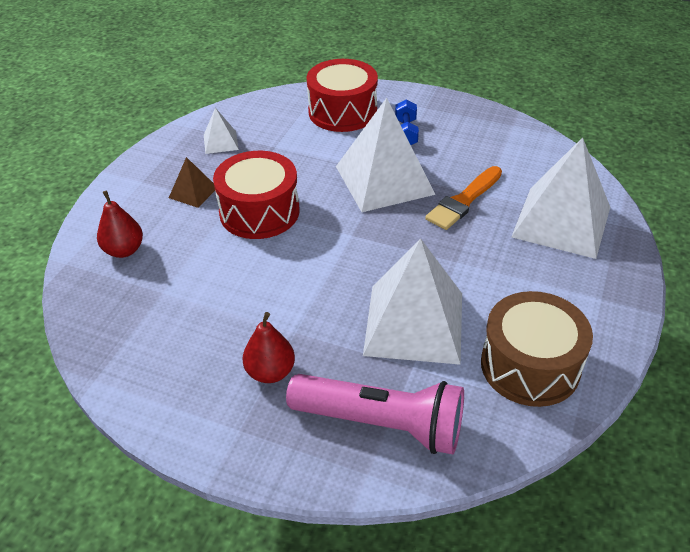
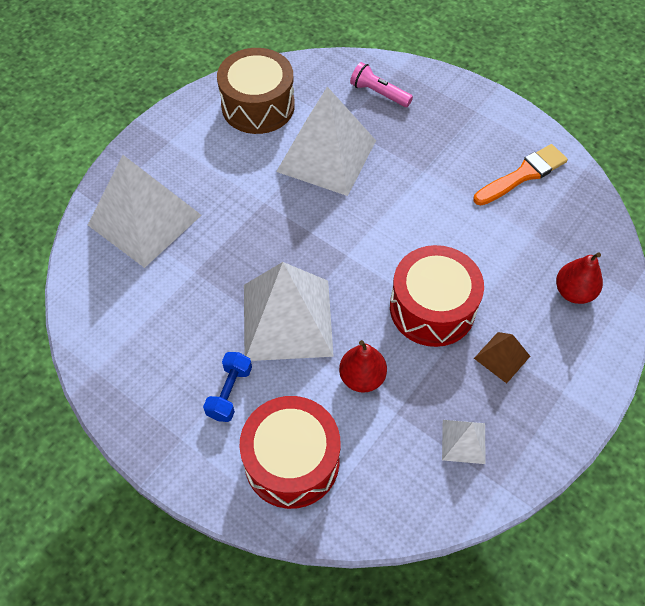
camera: 165 degrees left, 15 degrees up
red pear [242,312,295,383] -> red pear moved to [339,340,387,393]
pink flashlight [286,374,464,454] -> pink flashlight [350,62,413,107], size x0.53
orange brush [425,166,502,230] -> orange brush moved to [473,144,568,205]

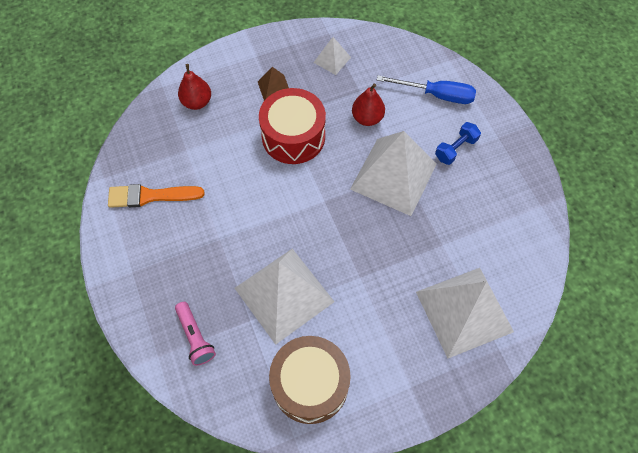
camera: 150 degrees left, 5 degrees up
red drum [240,396,341,509] -> blue screwdriver [377,75,476,104]

